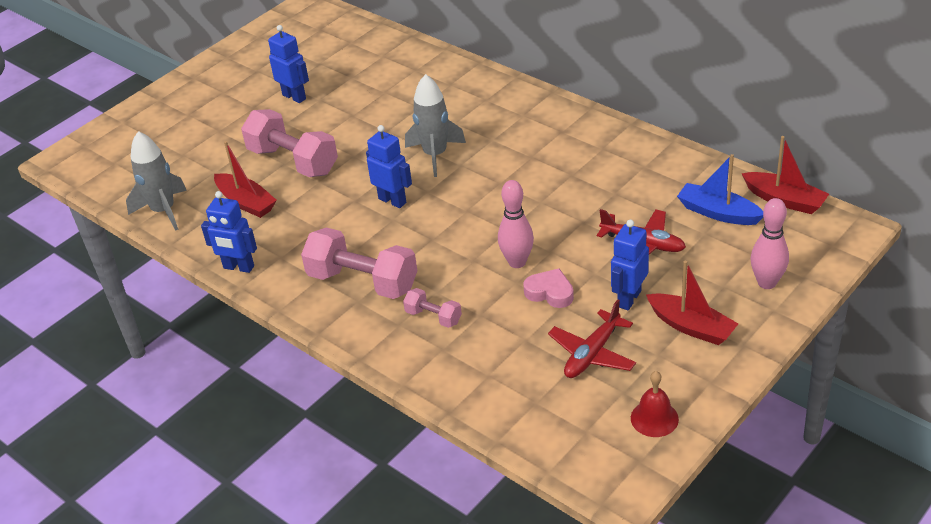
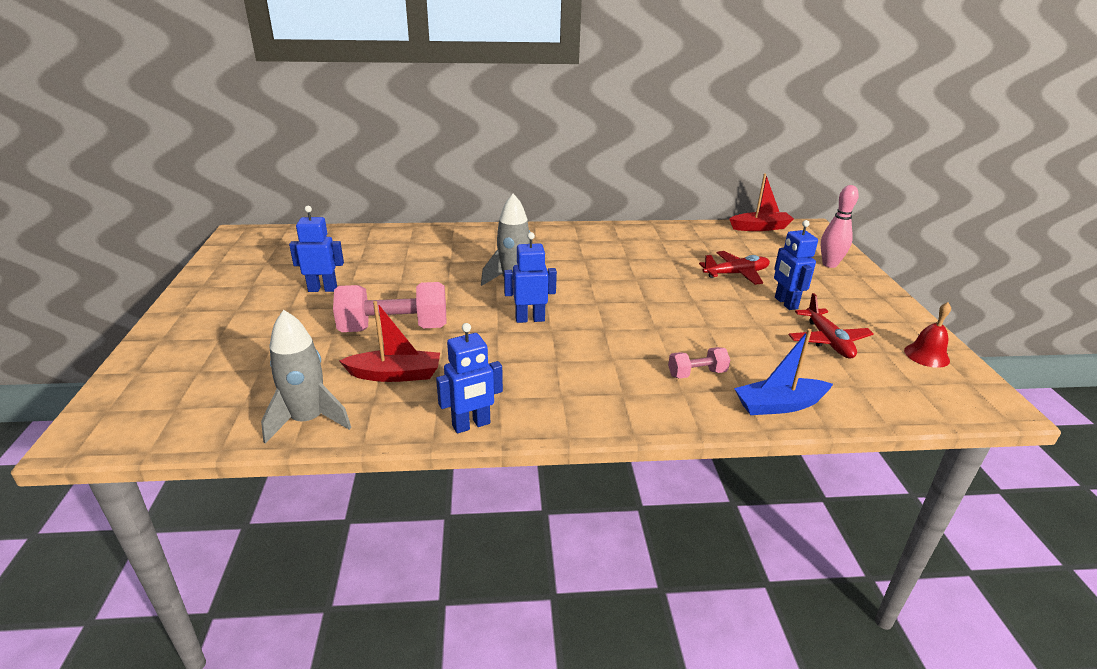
camera: 50 degrees left, 10 degrees down
pink dumbbell [301,227,417,299] -> none
pink bowling pin [498,180,534,268] -> none
pink heart [523,268,574,308] -> none
red boat [646,261,738,345] -> none
blue boat [677,154,763,225] -> blue boat moved to [734,329,833,415]

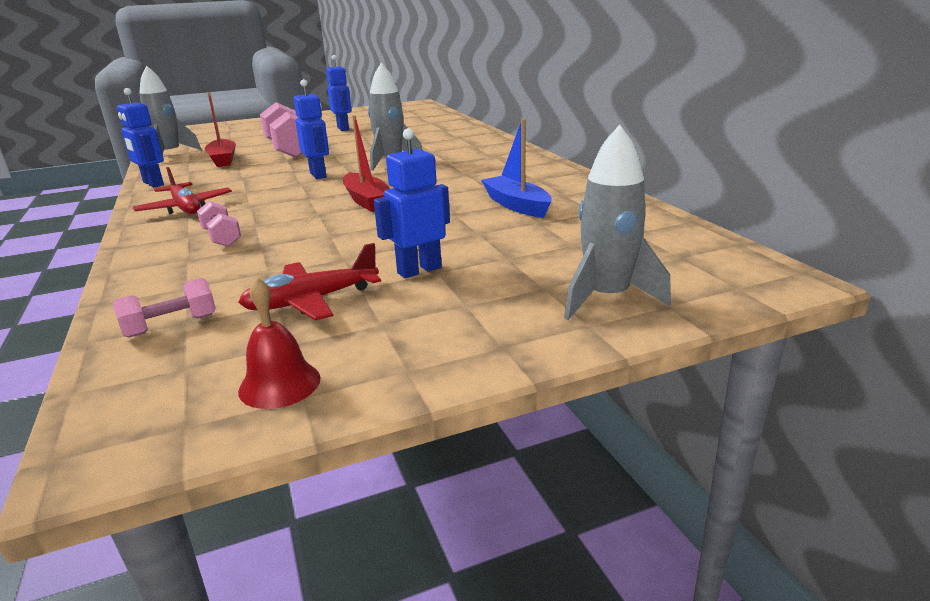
camera: 75 degrees right, 5 degrees down
red plane [699,251,770,285] -> red plane moved to [133,167,232,214]
red boat [729,173,794,231] -> red boat moved to [343,115,390,212]
blue boat [734,329,833,415] -> blue boat moved to [481,118,552,218]
pink bowling pin [821,185,859,268] -> grey rocket [564,125,671,320]
none -> pink dumbbell [112,278,216,338]

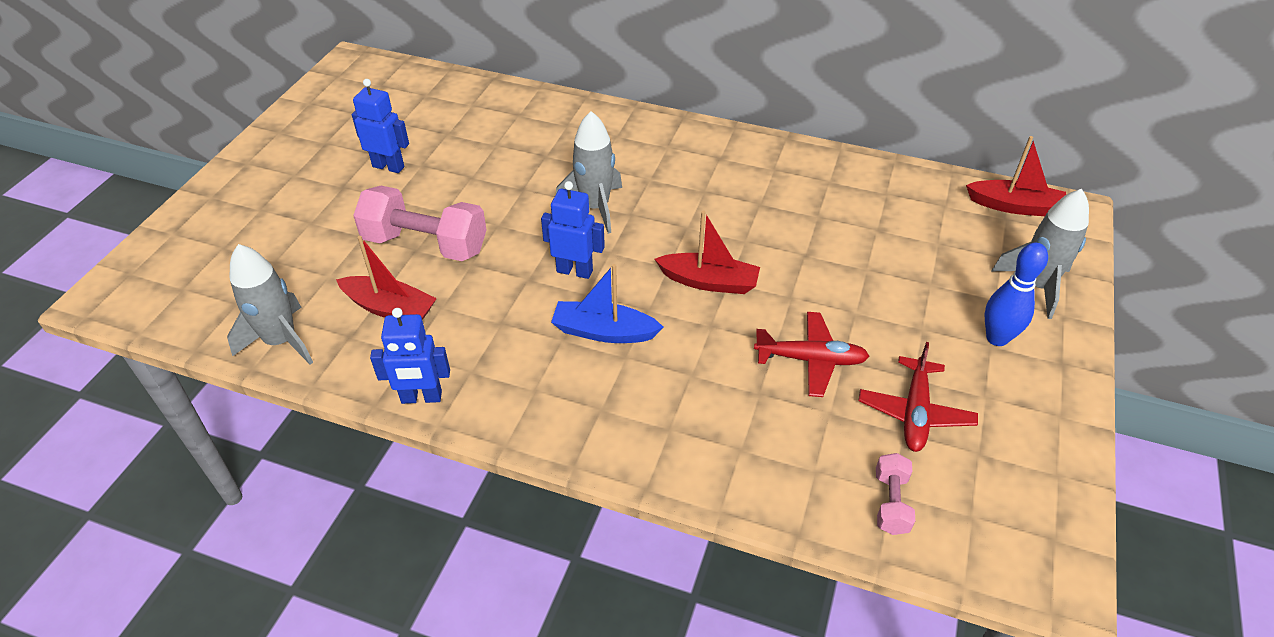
camera: 50 degrees left, 20 degrees up
red plane [133,167,232,214] -> red plane moved to [754,312,869,397]
pink dumbbell [197,201,241,247] -> none
red bell [238,277,321,409] -> none
blue robot [374,128,450,278] -> none
blue boat [481,118,552,218] -> blue boat moved to [551,264,663,343]
none -> red boat [966,136,1066,216]
none -> blue bowling pin [985,243,1048,346]

